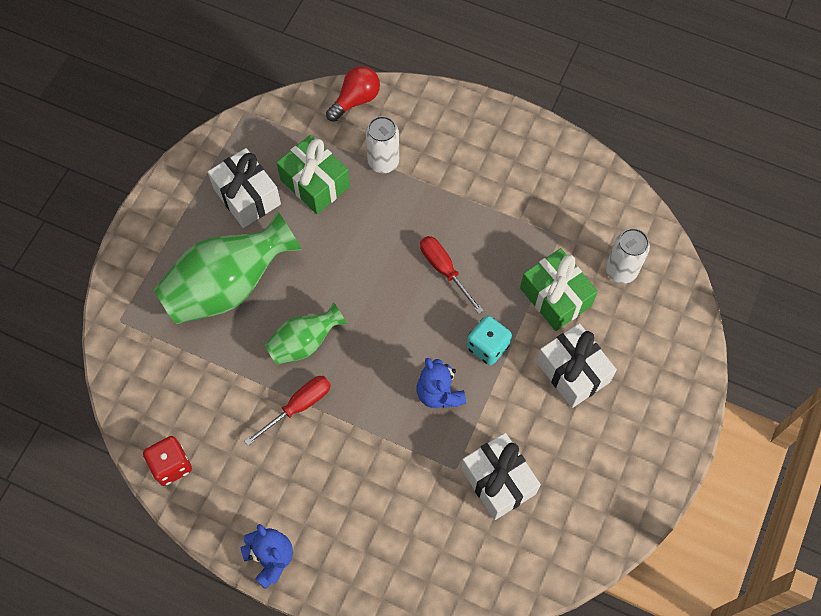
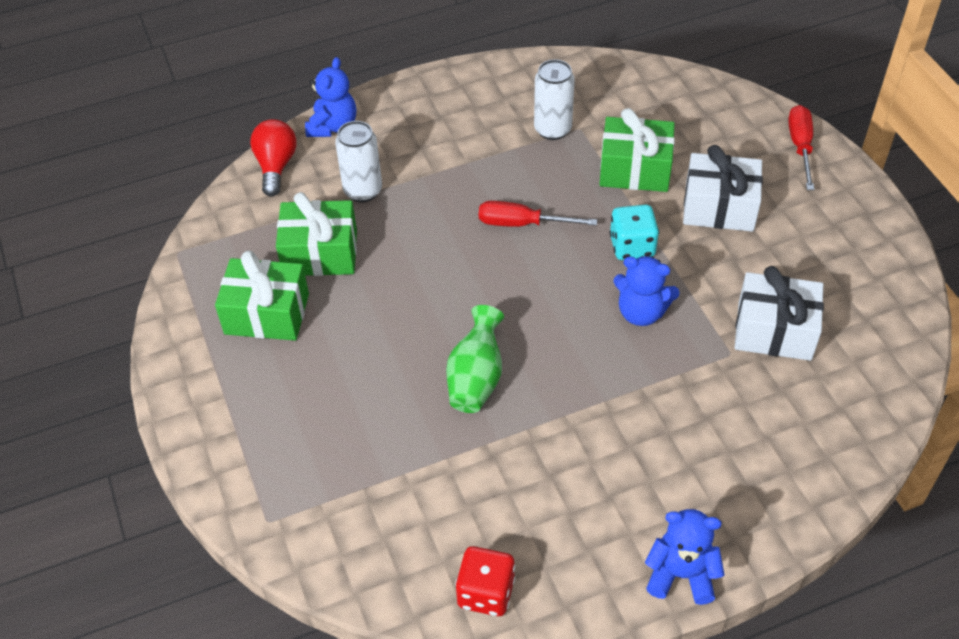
camera: 45 degrees left, 15 degrees down
green vase [154,211,302,324] -> none
white gift [208,148,281,228] -> green gift [215,250,309,341]
red screwdriver [244,376,331,446] -> red screwdriver moved to [788,105,814,190]
white can [606,228,650,284] -> white can moved to [534,60,575,140]
none -> blue teddy bear [305,57,356,137]

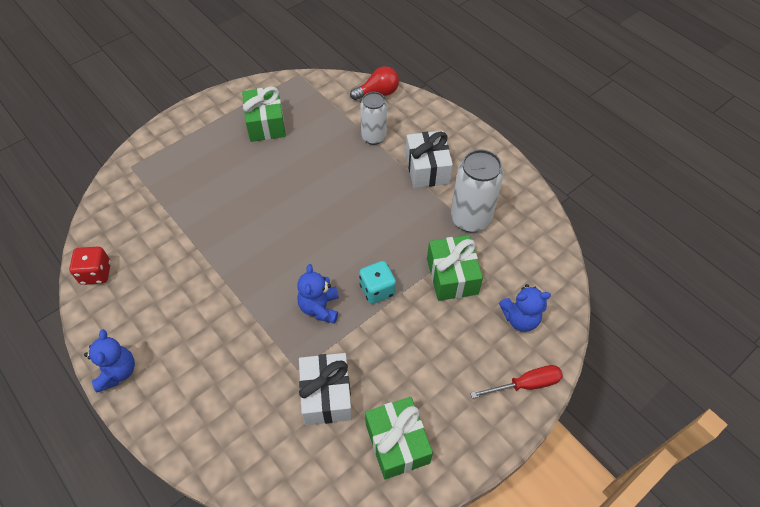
camera: 70 degrees right, 5 degrees up
green gift [276,192,357,276] -> green gift moved to [365,397,433,480]
blue teddy bear [305,57,356,137] -> blue teddy bear moved to [499,284,551,332]
green vase [446,305,504,413] -> none
red screwdriver [479,201,597,227] -> none
white can [534,60,575,140] -> white can [451,149,504,232], size x1.51
white gift [683,145,763,232] -> white gift moved to [406,131,453,188]

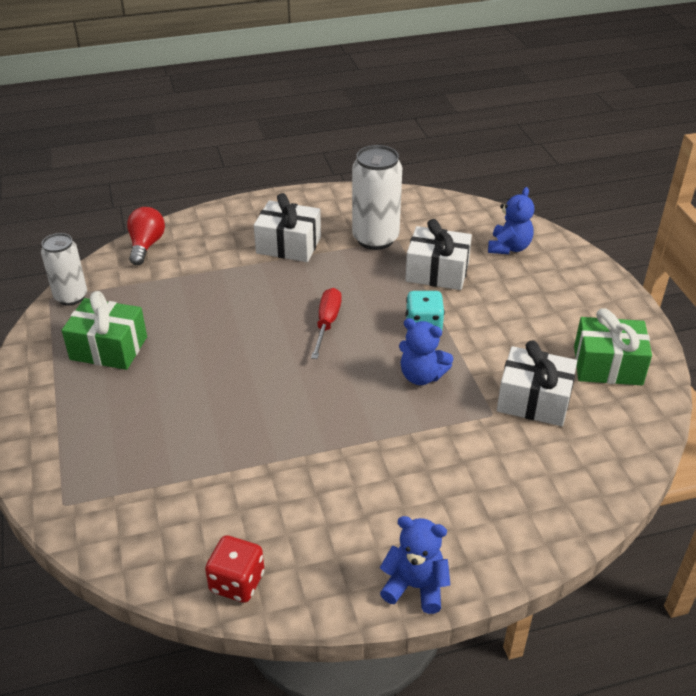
camera: 65 degrees left, 15 degrees down
white can [360,92,387,145] -> white can moved to [41,233,87,306]
green gift [427,235,483,301] -> white gift [405,219,472,290]
red screwdriver [470,365,563,398] -> red screwdriver moved to [311,288,341,359]

